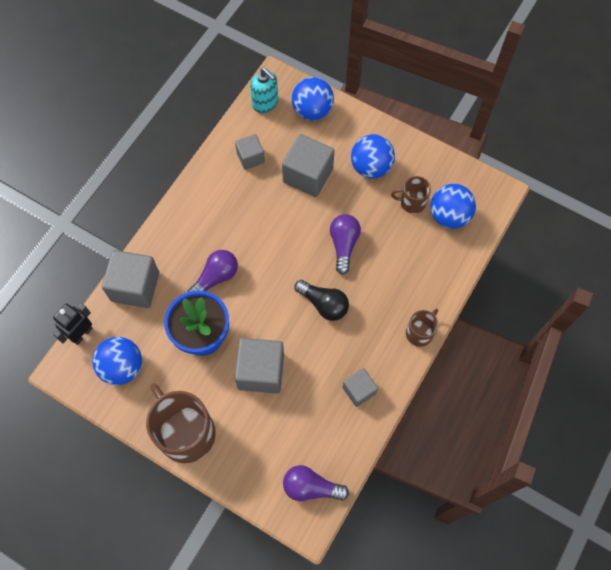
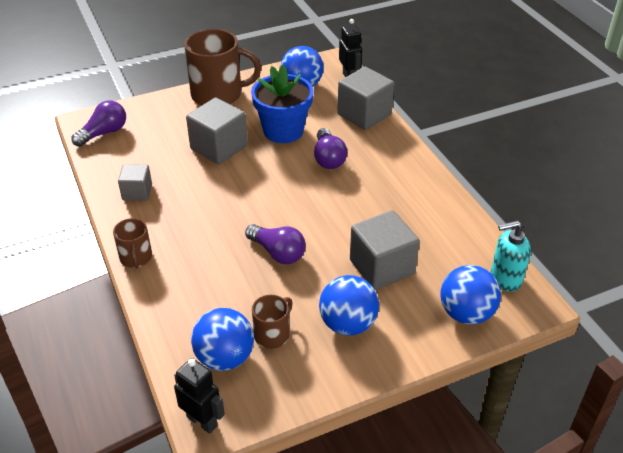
camera: 125 degrees right, 25 degrees down
grey cube [235,134,265,170] -> none
black light bulb [294,280,349,321] -> none
none -> black robot [174,358,225,434]

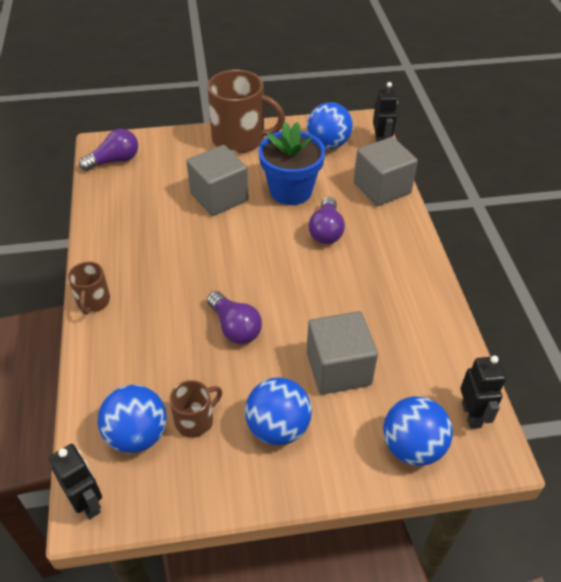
camera: 15 degrees right, 5 degrees up
grey cube [118,164,152,201] -> none
turquoise soap dispenser [491,221,531,292] -> black robot [461,356,506,429]

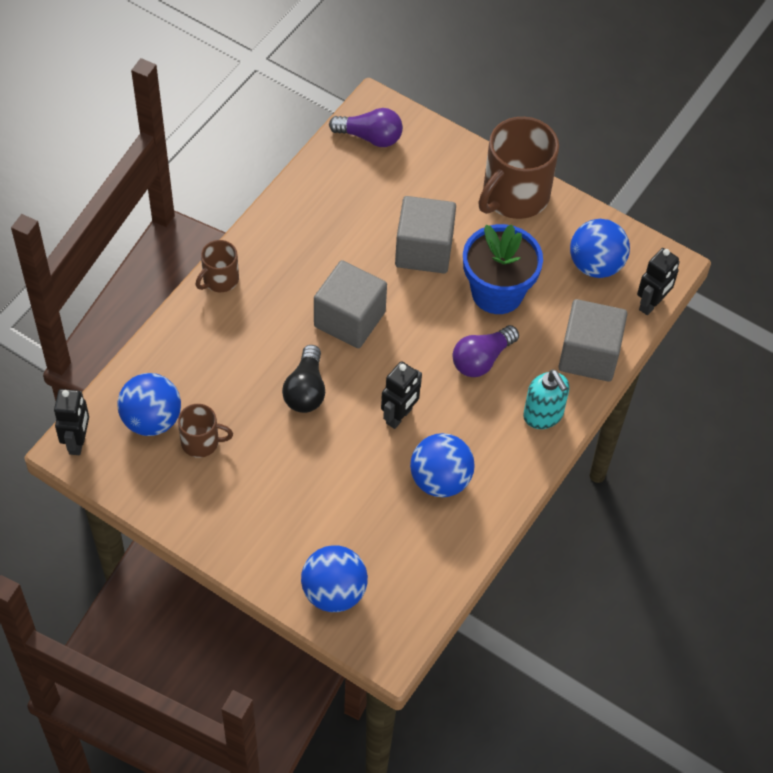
camera: 40 degrees right, 10 degrees up
brown mug [207,70,285,154] -> brown mug turned 75 degrees clockwise [478,117,559,219]
purple light bulb [207,291,262,344] -> black light bulb [282,345,325,413]
blue ball [245,377,312,445] -> blue ball moved to [410,433,475,497]
grey cube [307,311,378,395] -> grey cube moved to [314,260,387,348]
black robot [461,356,506,429] -> black robot moved to [381,361,422,429]
none -> turquoise soap dispenser [523,369,570,429]

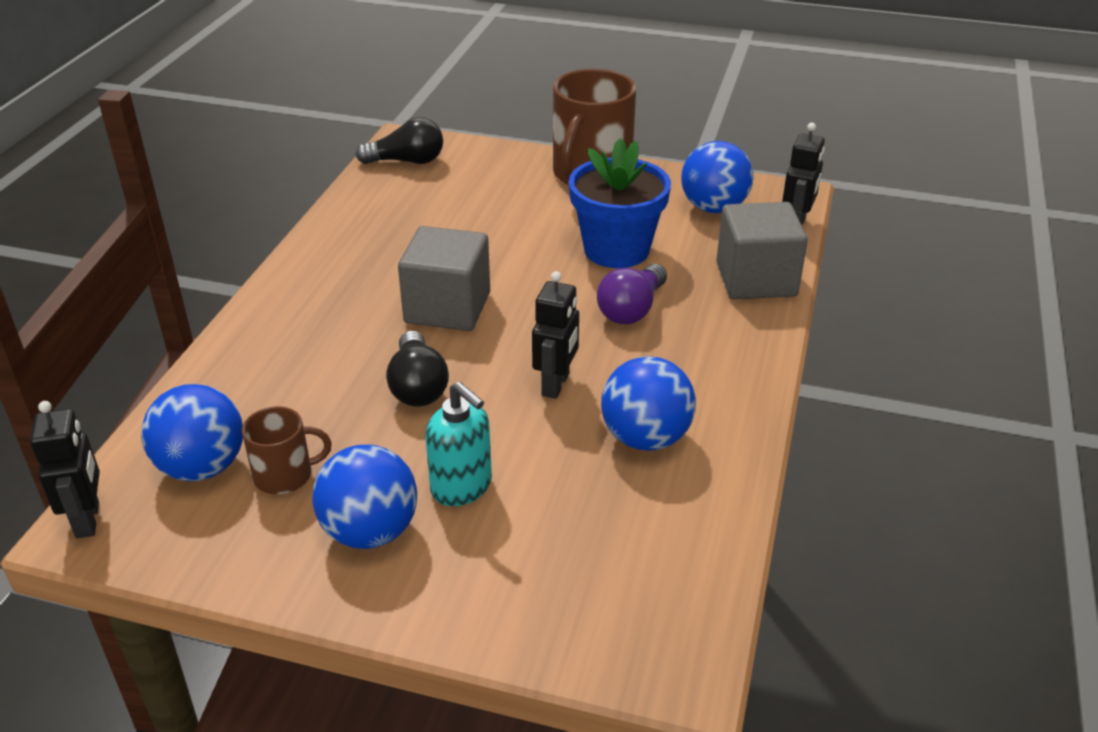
camera: 15 degrees left, 20 degrees down
brown mug [196,240,239,292] -> none
blue ball [301,545,368,612] -> blue ball moved to [312,445,417,549]
purple light bulb [329,108,403,147] -> black light bulb [356,117,443,164]
grey cube [395,196,456,274] -> none
turquoise soap dispenser [523,369,570,429] -> turquoise soap dispenser moved to [425,382,492,506]

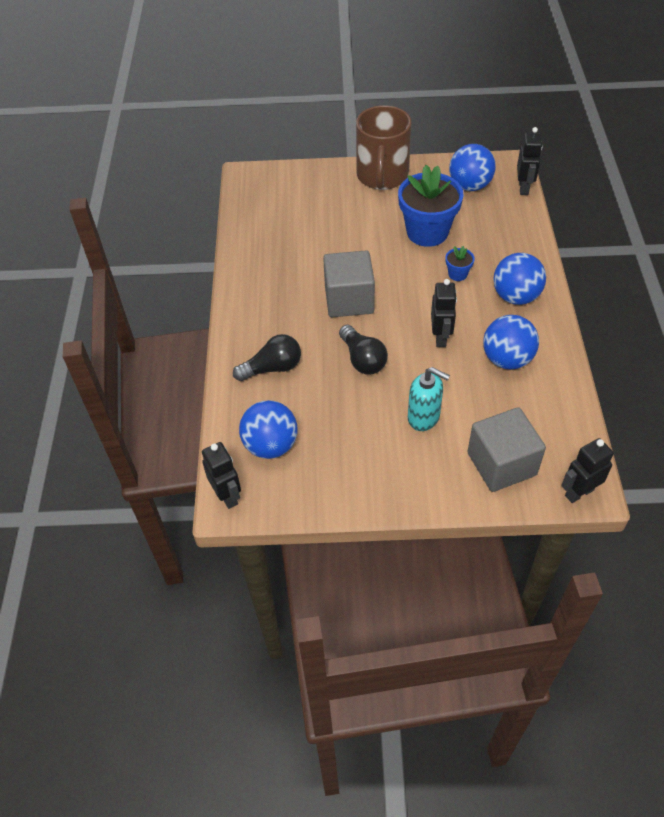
camera: 15 degrees left, 15 degrees up
brown mug [242,406,332,494] -> none
blue ball [312,445,417,549] -> blue ball moved to [493,253,546,305]
black light bulb [356,117,443,164] -> black light bulb moved to [233,334,301,381]
purple light bulb [597,264,667,324] -> blue flower pot [446,246,475,281]
grey cube [716,202,808,299] -> grey cube moved to [467,407,546,492]
none -> black robot [561,438,614,503]

